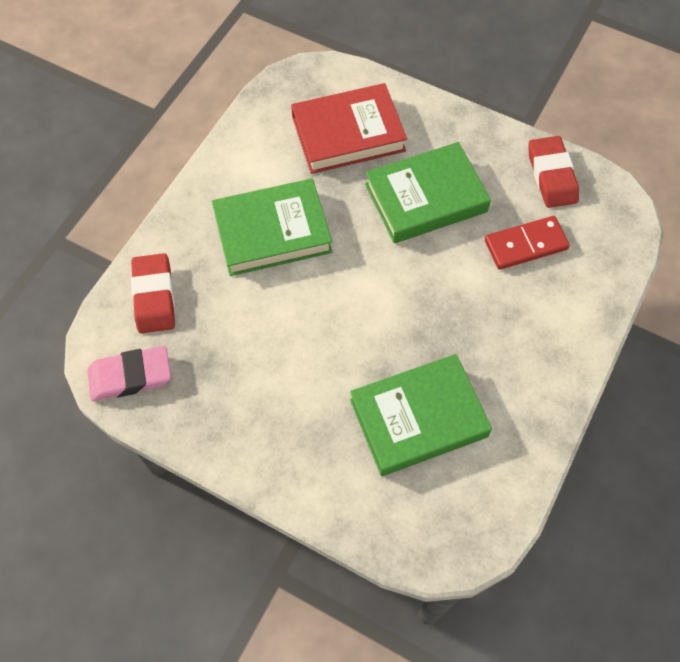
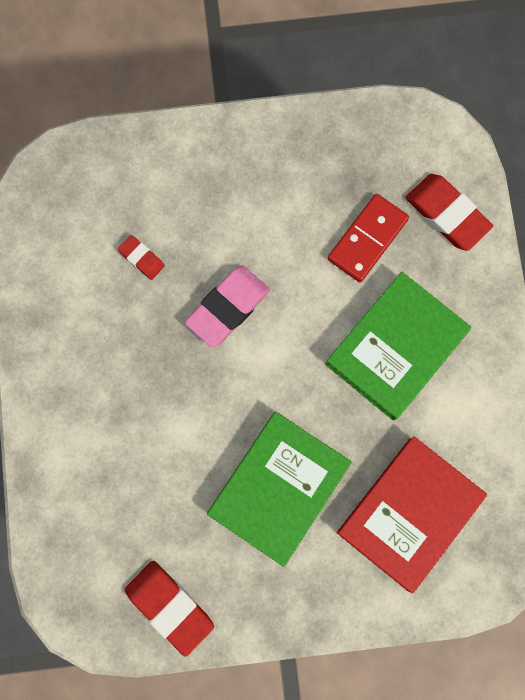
camera: 145 degrees right, 15 degrees up
pink eraser [87,346,171,401] -> pink eraser moved to [185,266,270,348]
green book [350,354,492,476] -> red eraser [118,235,165,280]
red domino [485,216,570,270] -> red domino moved to [327,194,409,282]

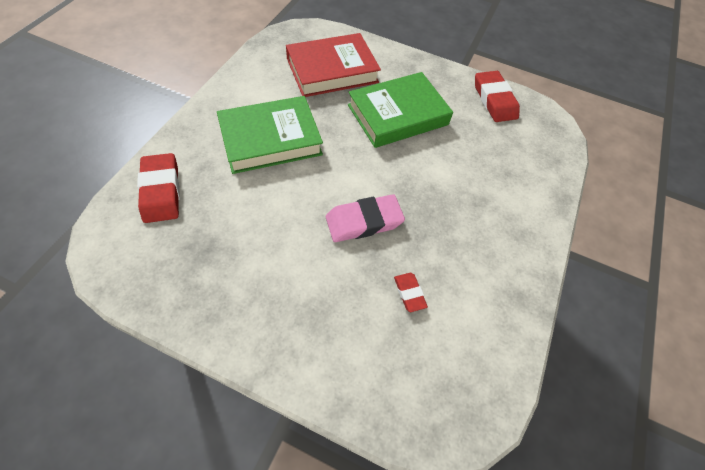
camera: 155 degrees left, 20 degrees down
red domino [327,194,409,282] -> none

